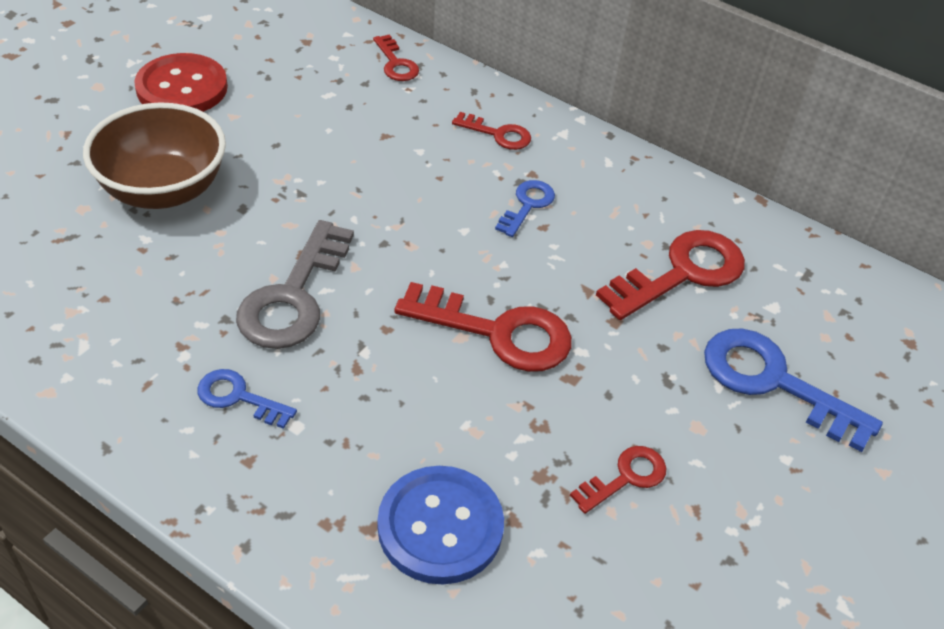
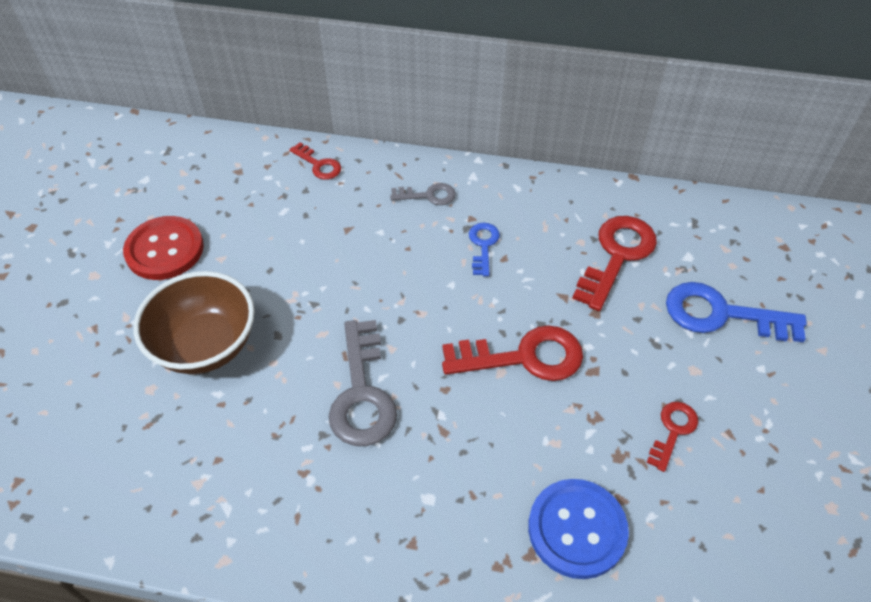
camera: 20 degrees left, 5 degrees up
blue key [198,369,297,429] -> none
red key [452,112,531,150] -> grey key [390,183,456,205]

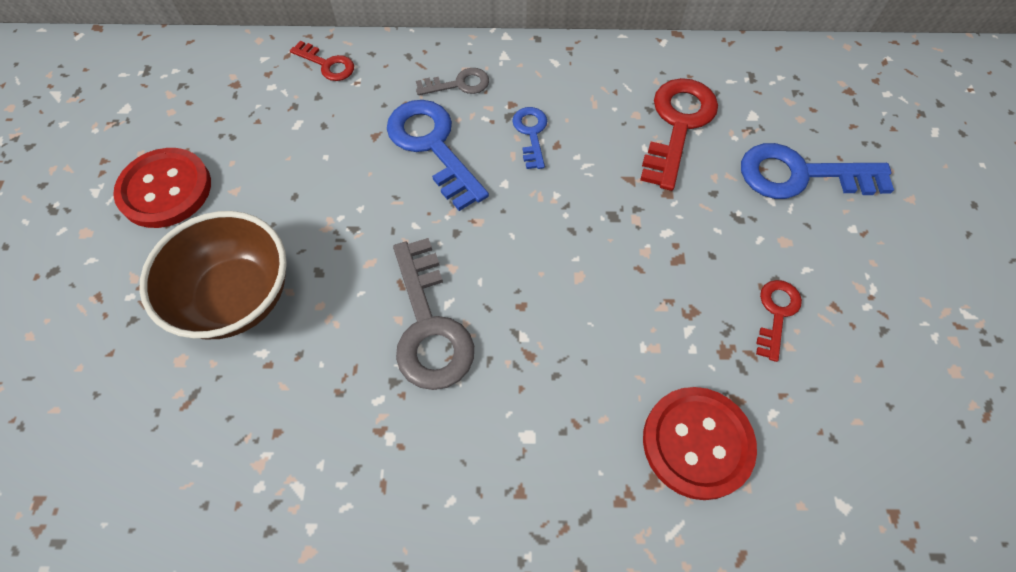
camera: 10 degrees left, 10 degrees up
red key [442,325,583,381] -> none
blue button [528,479,629,579] -> red button [643,387,757,500]
none -> blue key [387,100,489,211]

